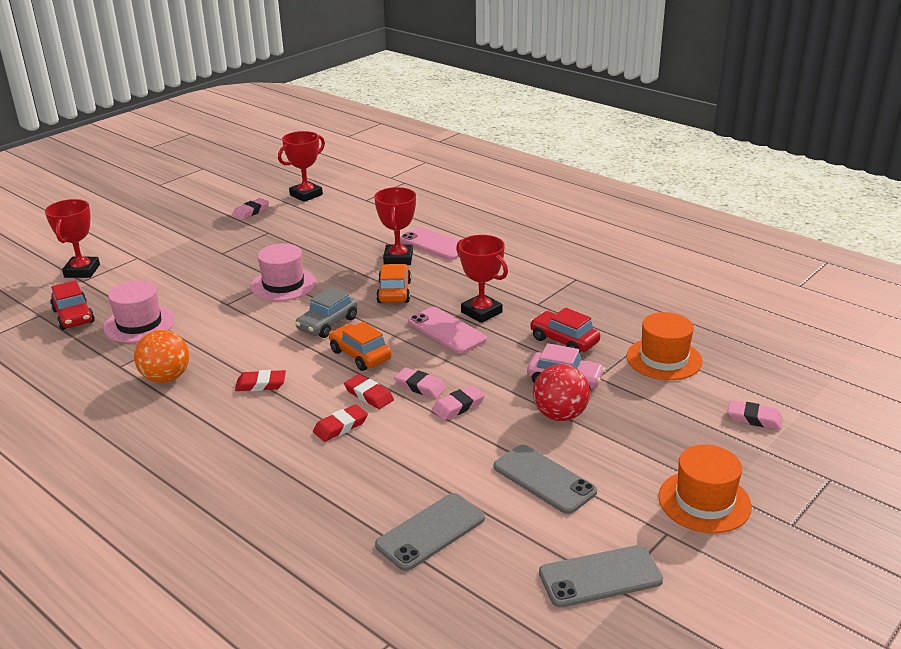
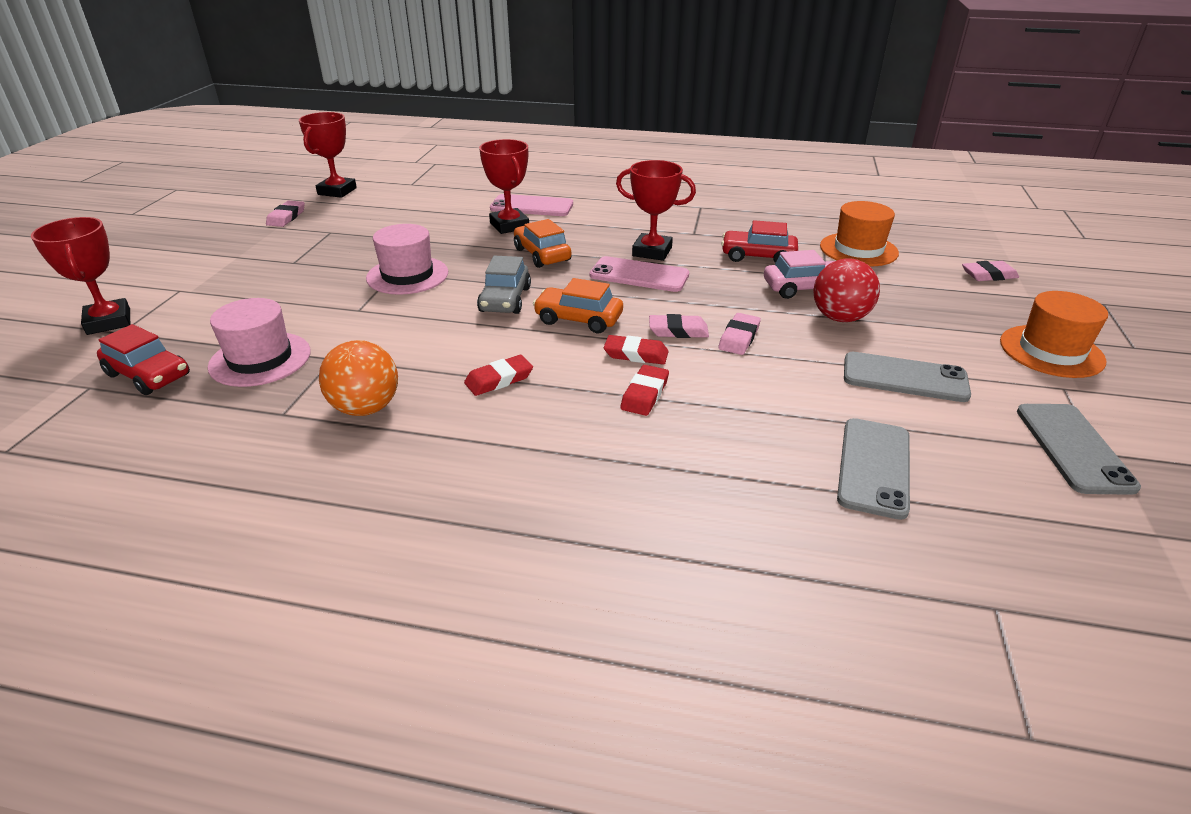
camera: 30 degrees left, 5 degrees up
grey phone [539,545,663,608] -> grey phone turned 45 degrees counterclockwise [1017,404,1141,495]

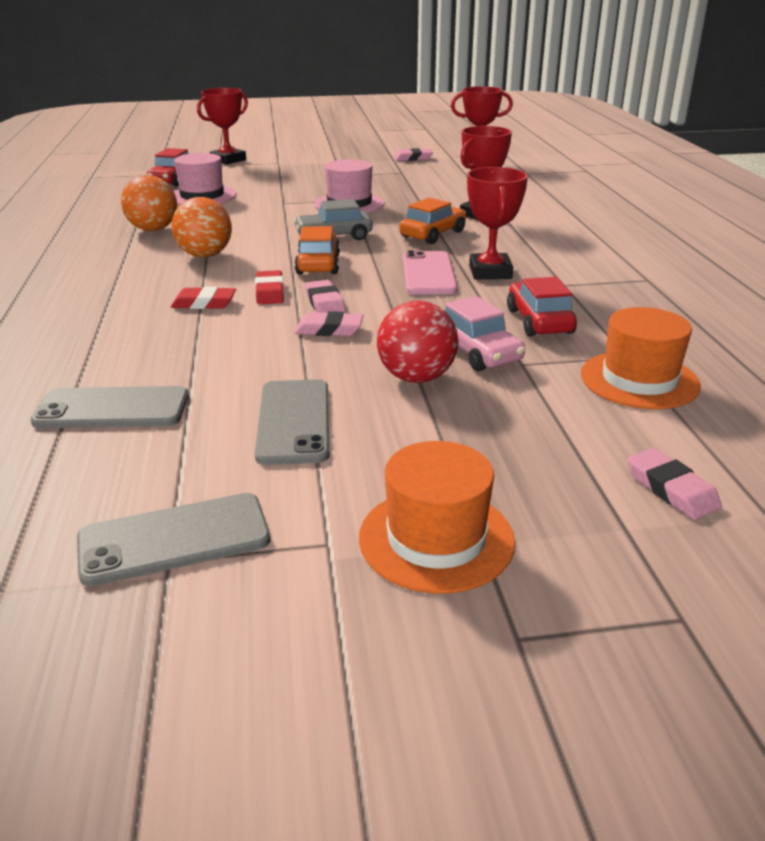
camera: 70 degrees right, 5 degrees down
red eraser [464,355,533,396] -> orange ball [171,197,232,257]
pink phone [490,194,573,216] -> none

